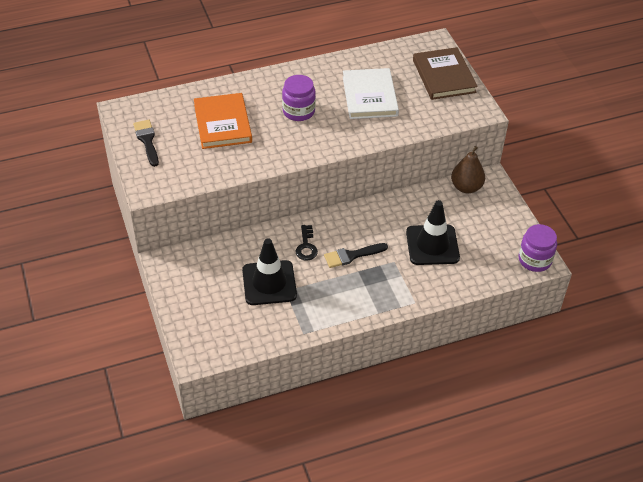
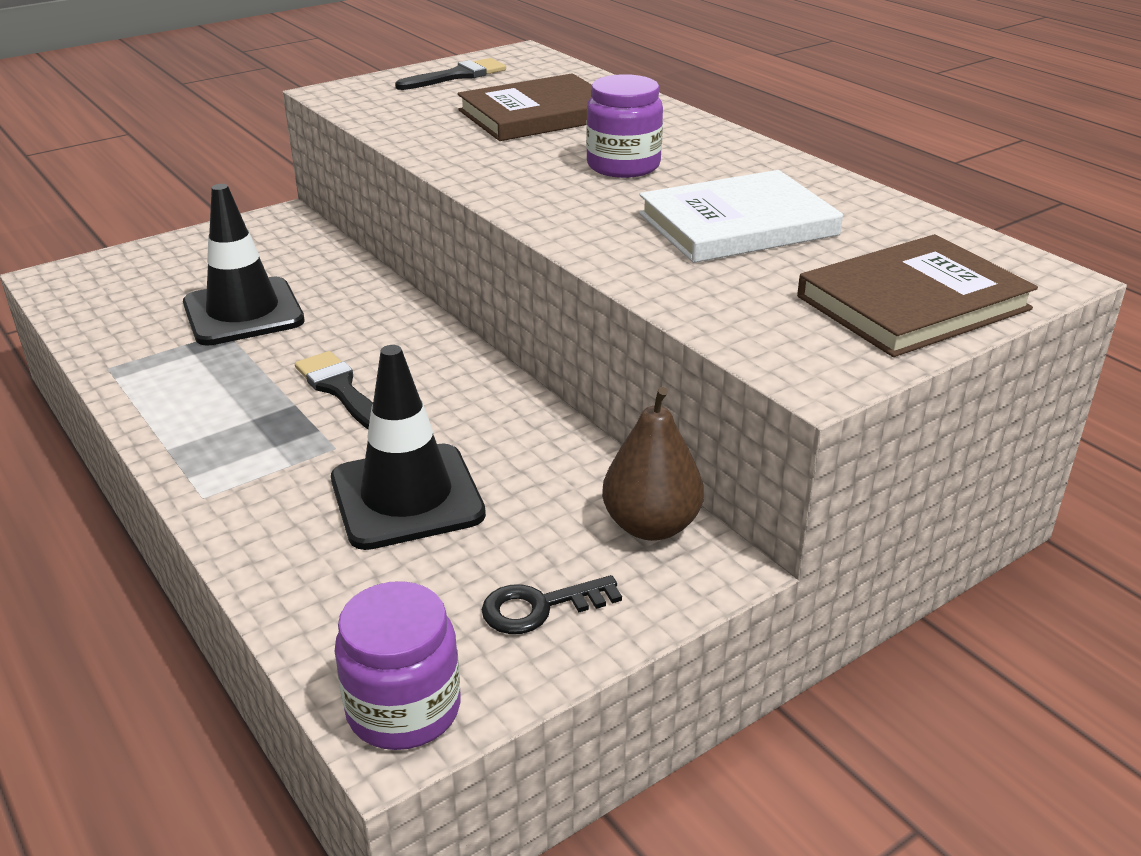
camera: 75 degrees right, 15 degrees down
orange book [194,93,252,149] -> brown book [457,73,592,141]
black key [296,225,318,261] -> black key moved to [482,575,622,634]

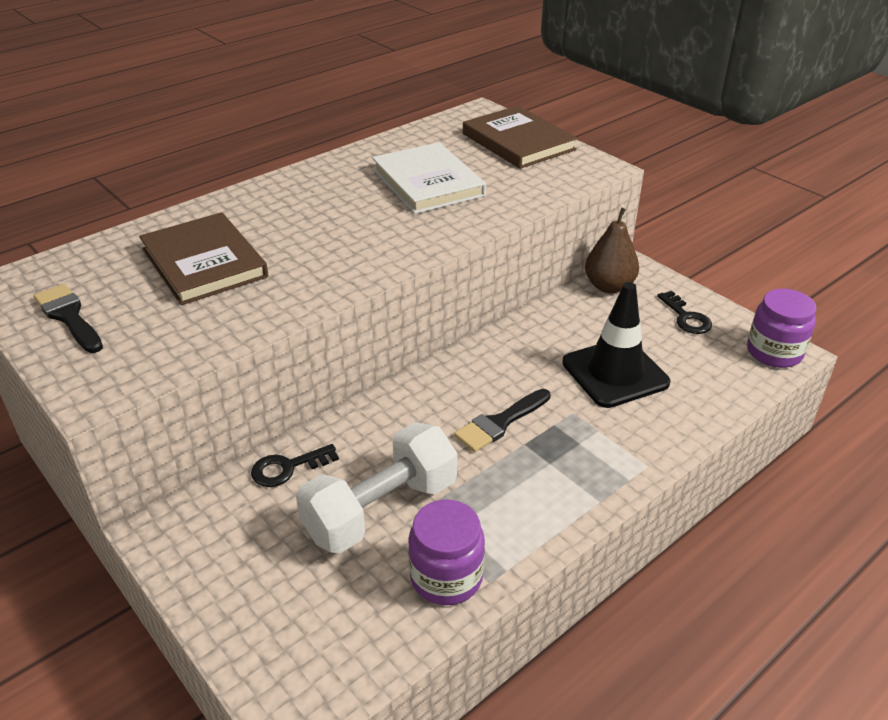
camera: 95 degrees left, 5 degrees up
black traffic cone [183,184,305,346] -> white dumbbell [296,422,457,553]
purple jar [586,74,663,178] -> purple jar moved to [408,500,485,605]
none -> black key [251,444,339,487]

